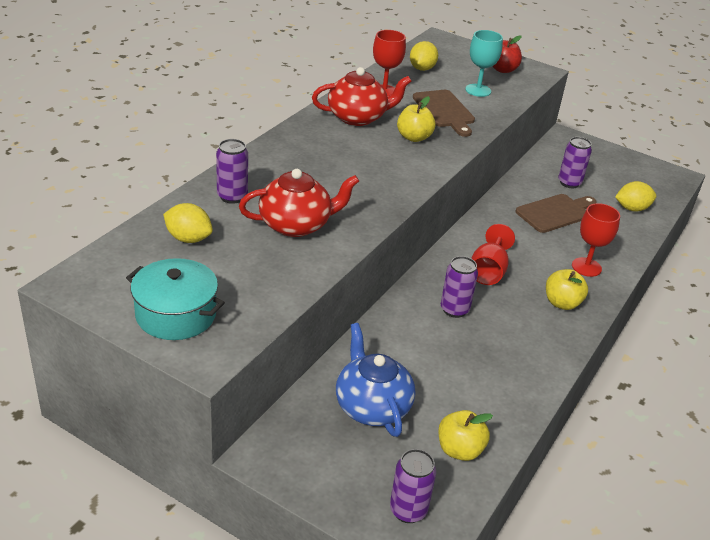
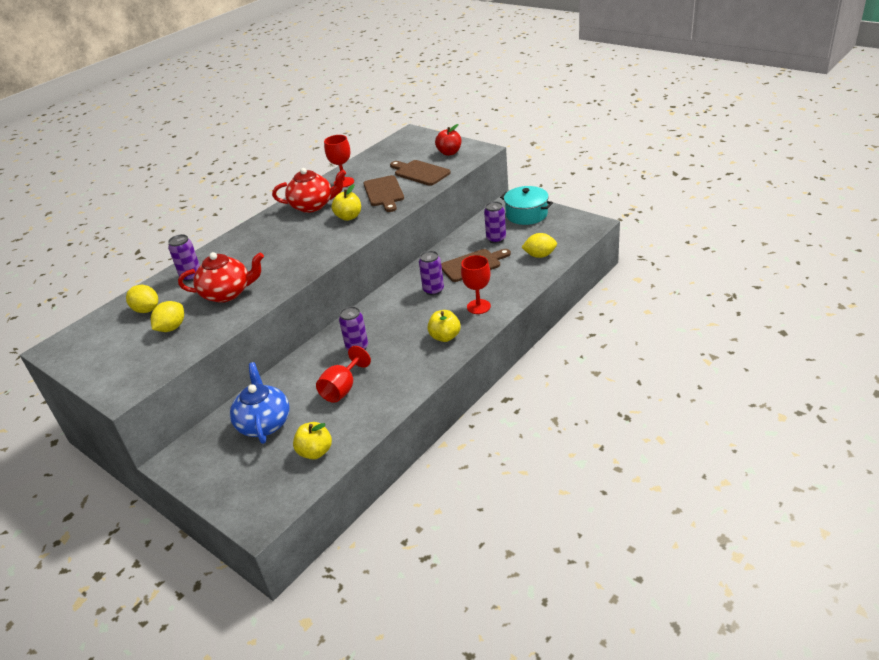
camera: 15 degrees right, 0 degrees up
turquoise pot [126,258,225,340] -> turquoise pot moved to [500,186,553,225]
purple can [390,449,436,523] -> purple can moved to [419,251,444,296]
yellow lemon [410,41,438,71] -> yellow lemon moved to [151,301,184,332]
turquoise goblet [465,30,503,97] -> brown cutting board [390,160,451,186]
red goblet [471,224,515,285] -> red goblet moved to [316,346,371,403]

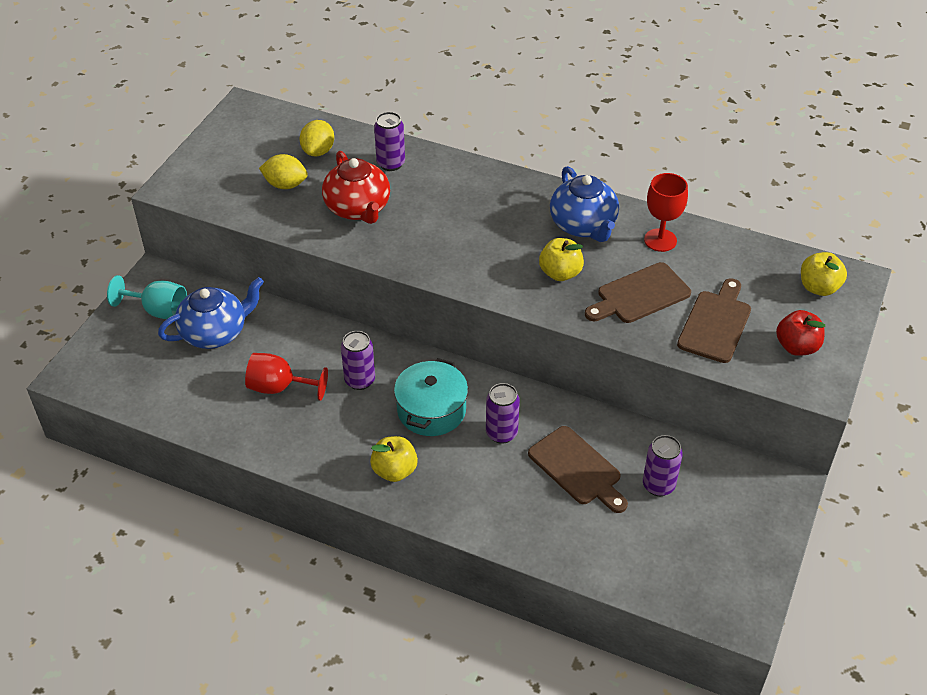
camera: 70 degrees right, 10 degrees up
red teapot [272,168,346,213] -> blue teapot [550,166,619,242]
yellow apple [293,422,332,460] -> yellow apple moved to [801,252,847,296]
red goblet [461,255,491,314] -> none
turquoise pot [500,186,553,225] -> turquoise pot moved to [394,358,468,436]
yellow lemon [521,233,557,258] -> none
none -> turquoise goblet [107,275,187,319]

